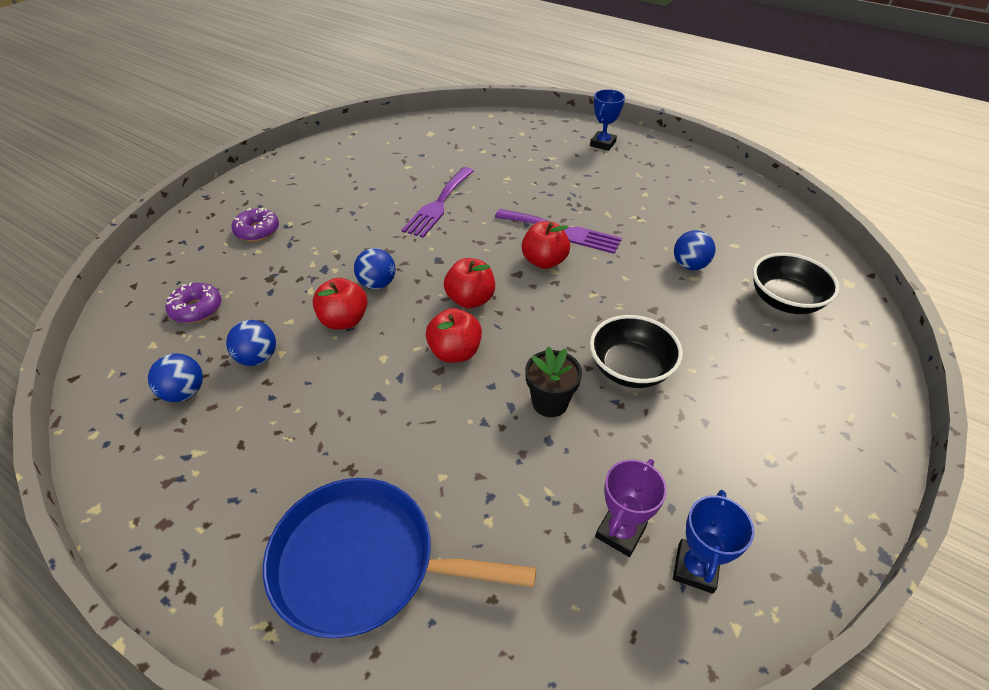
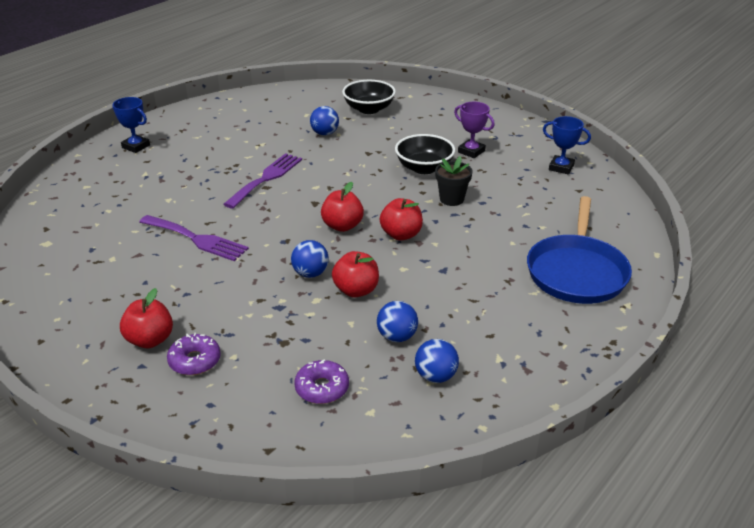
camera: 85 degrees left, 10 degrees down
red apple [522,221,570,269] -> red apple moved to [120,288,173,348]
purple trophy [595,459,667,557] -> purple trophy moved to [454,102,495,158]

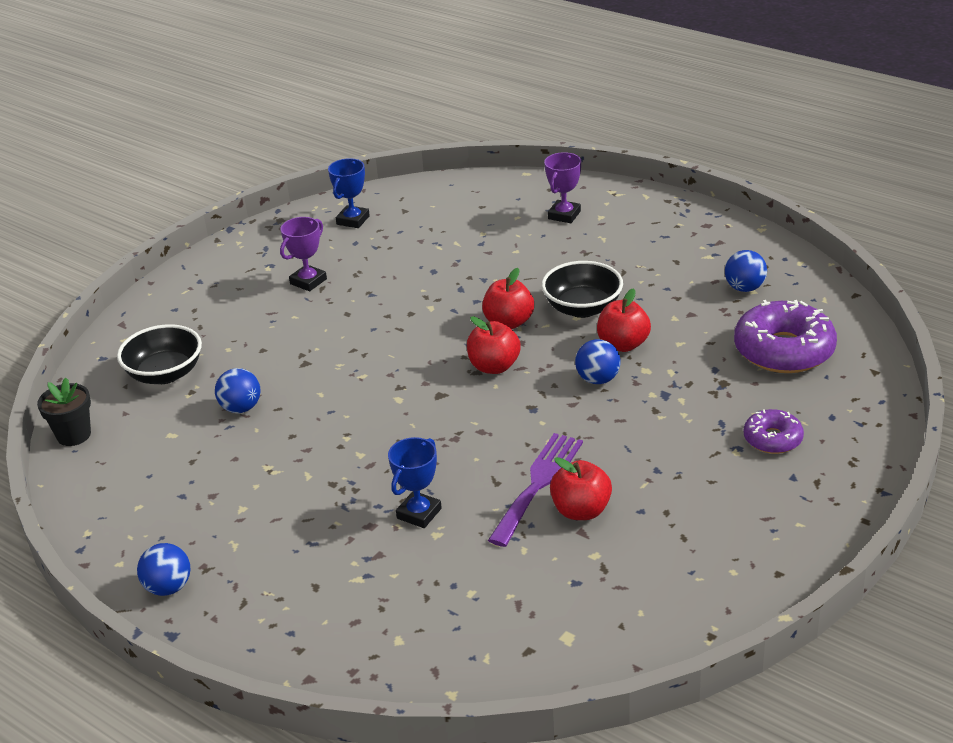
camera: 90 degrees left, 0 degrees up
blue trophy [112,97,150,153] -> blue trophy moved to [388,437,442,528]
red apple [120,288,173,348] -> red apple moved to [550,457,612,520]
purple fork [223,153,302,209] -> none
purple donut [294,359,349,404] -> purple donut [734,300,837,373], size x1.84
blue ball [377,301,418,342] -> blue ball moved to [137,543,191,596]
black bowl [395,134,455,174] -> black bowl moved to [541,261,623,318]
black flower pot [435,156,473,206] -> black flower pot moved to [37,378,91,446]
blue pan [527,196,632,304] -> purple trophy [544,152,581,223]

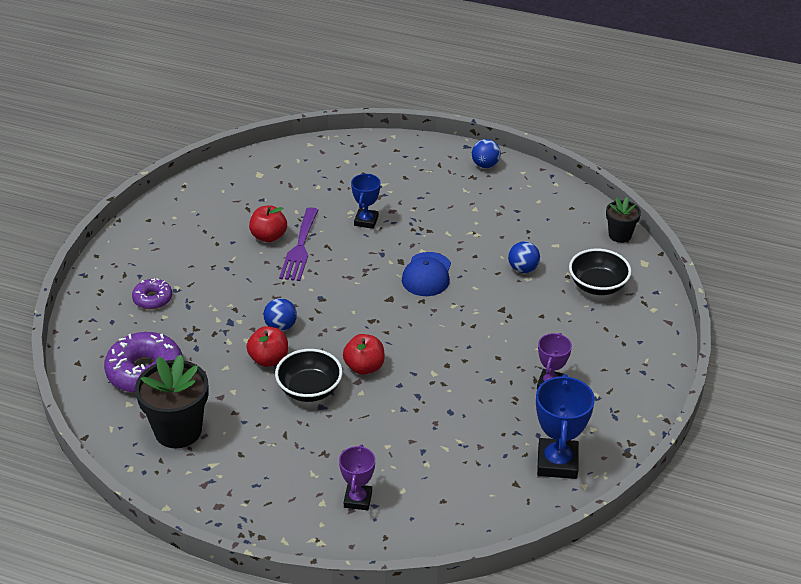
camera: 160 degrees right, 5 degrees up
blue trophy [328,158,370,228] -> blue trophy [536,374,595,479], size x1.62
red apple [467,316,521,374] -> none
blue ball [725,250,767,292] -> black flower pot [135,354,209,448]
none -> blue cap [402,252,451,296]

